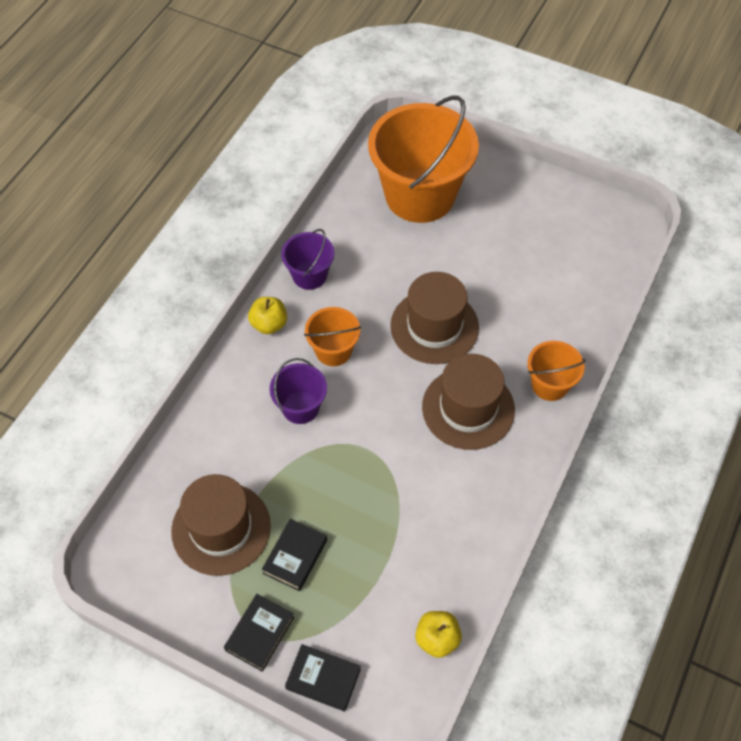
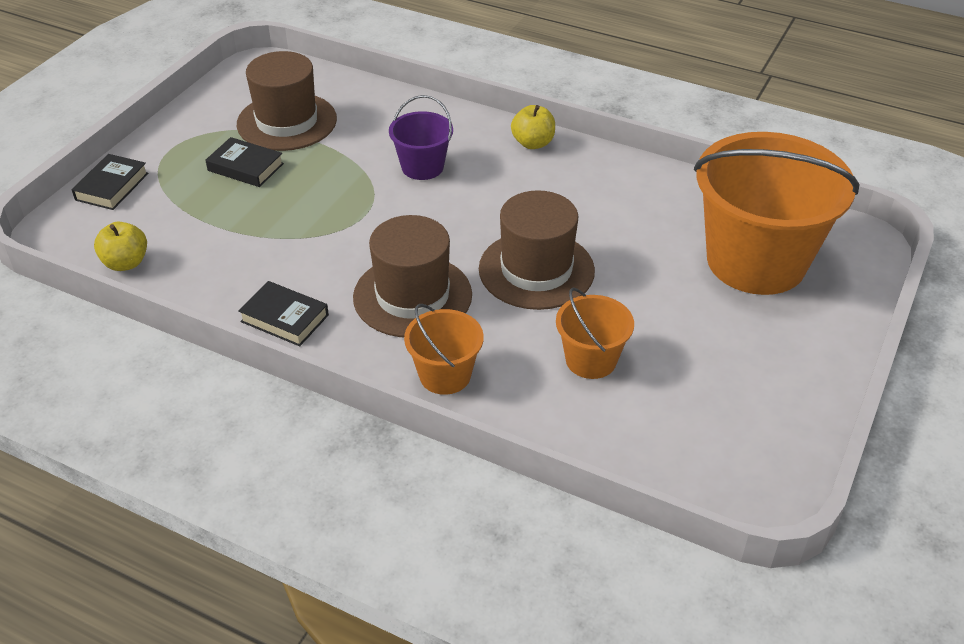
camera: 90 degrees right, 15 degrees down
black book [224,594,294,672] -> black book moved to [238,281,329,346]
purple bucket [281,229,335,290] -> none
orange bucket [304,307,361,366] -> orange bucket moved to [556,288,634,379]

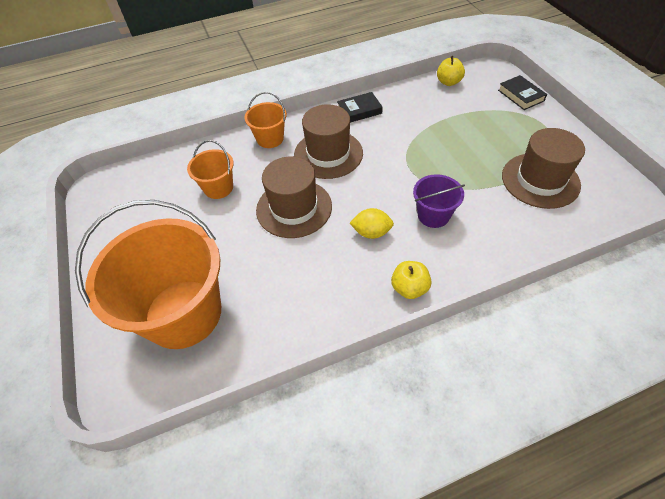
camera: 135 degrees right, 10 degrees up
black book [206,137,284,187] -> none
none -> yellow lemon [350,208,394,239]

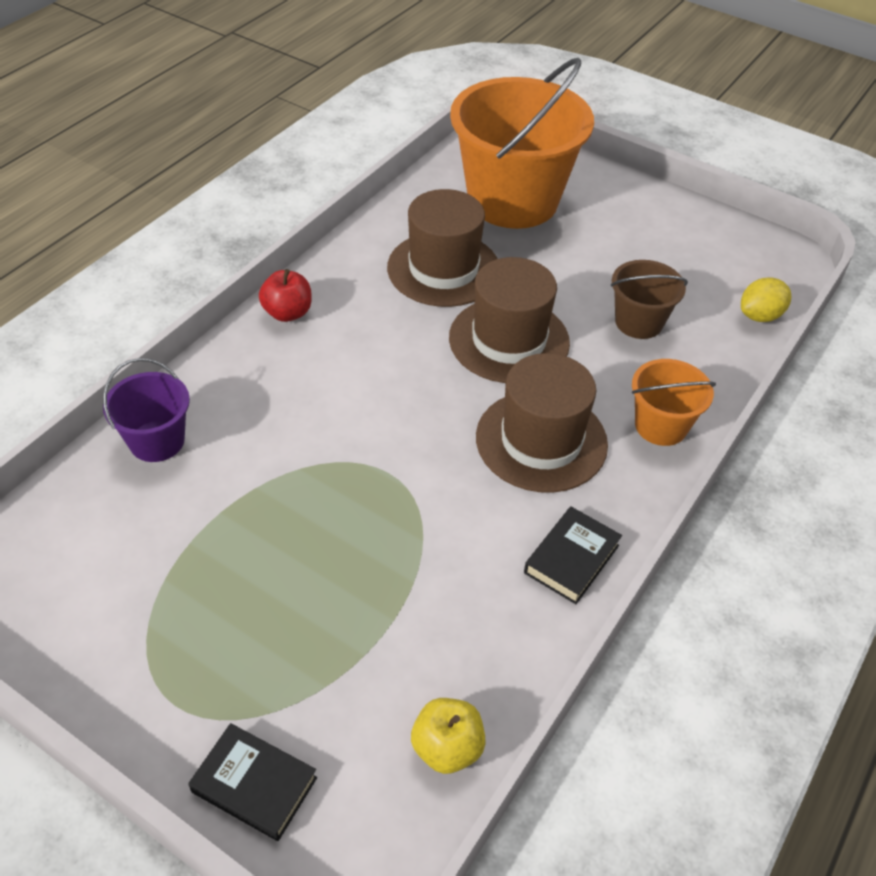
camera: 140 degrees right, 5 degrees down
orange bucket [187,140,234,199] -> brown bucket [611,260,688,339]
yellow lemon [350,208,394,239] -> yellow lemon moved to [741,277,791,322]
yellow apple [391,261,431,299] -> red apple [259,269,312,322]
purple bucket [413,174,465,228] -> purple bucket moved to [103,358,190,462]
brown hat [502,128,585,209] -> brown hat moved to [387,189,497,307]

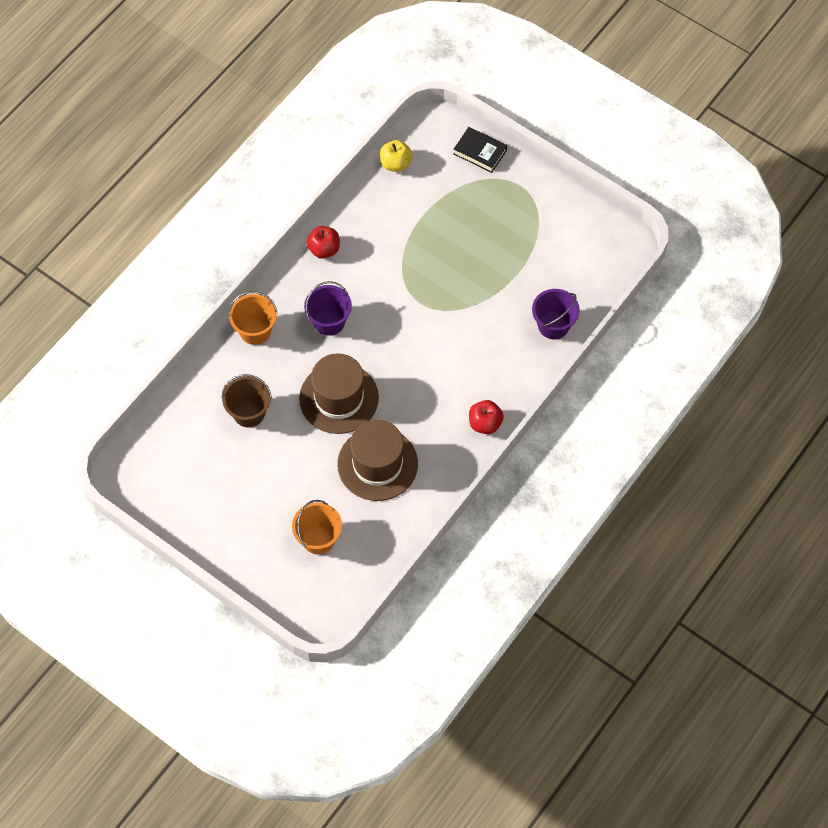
camera: 175 degrees left, 15 degrees up
orange bucket [450,58,594,229] -> orange bucket [292,500,342,554], size x0.47
brown hat [476,353,608,493] -> purple bucket [304,281,352,336]
black book [524,507,622,604] -> red apple [306,226,340,259]
yellow lemon [741,277,791,322] -> none

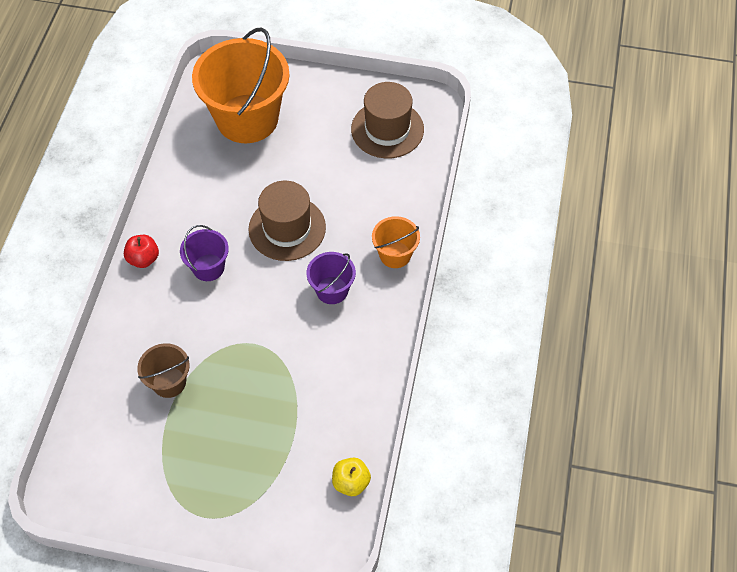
camera: 155 degrees right, 5 degrees down
brown bucket [222,374,272,427] -> brown bucket moved to [137,343,190,398]
orange bucket [292,500,342,554] -> orange bucket [192,27,289,143], size x2.12
red apple [306,226,340,259] -> none
brown hat [337,420,418,501] -> brown hat moved to [351,82,424,158]
black book [454,127,507,173] -> none
purple bucket [532,289,580,339] -> purple bucket moved to [180,225,229,281]

